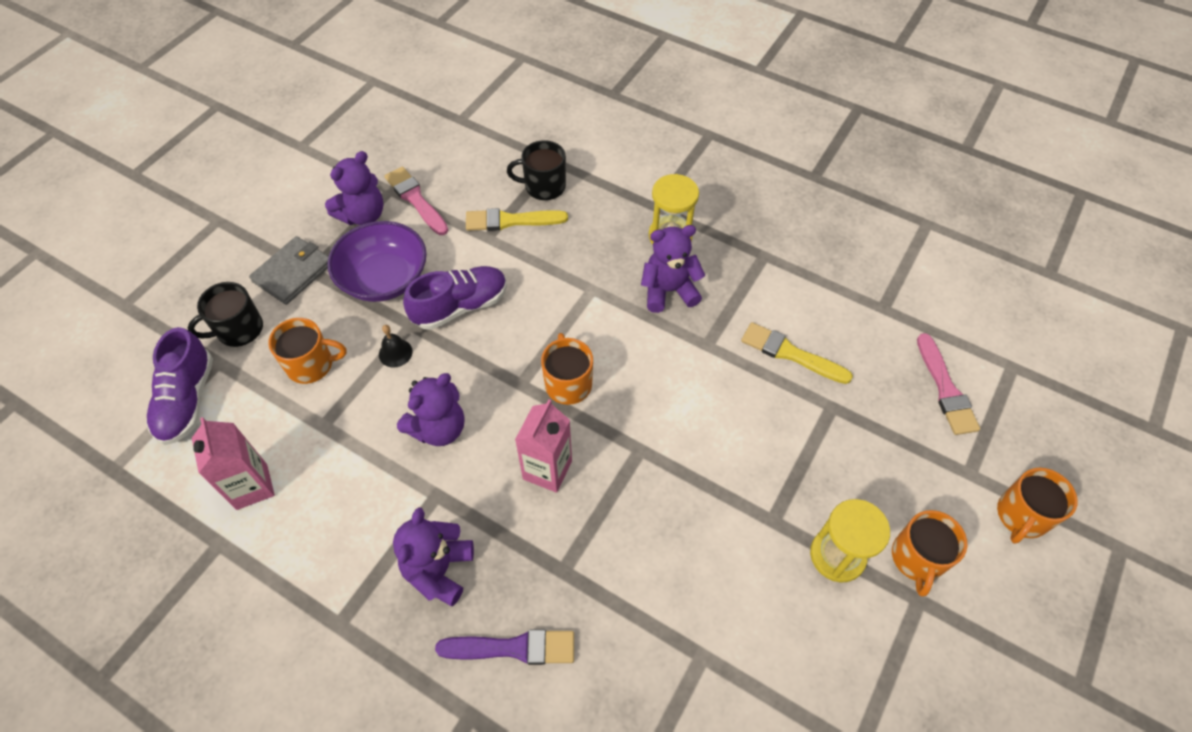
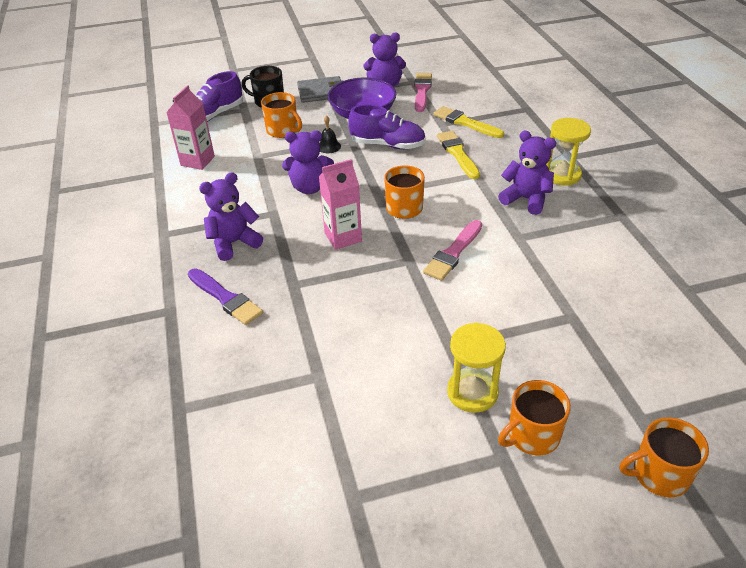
camera: 45 degrees right, 15 degrees down
black mug [507,140,566,200] -> none
yellow brush [741,322,853,384] -> yellow brush moved to [437,131,480,179]
pink brush [917,333,980,435] -> pink brush moved to [423,220,482,281]

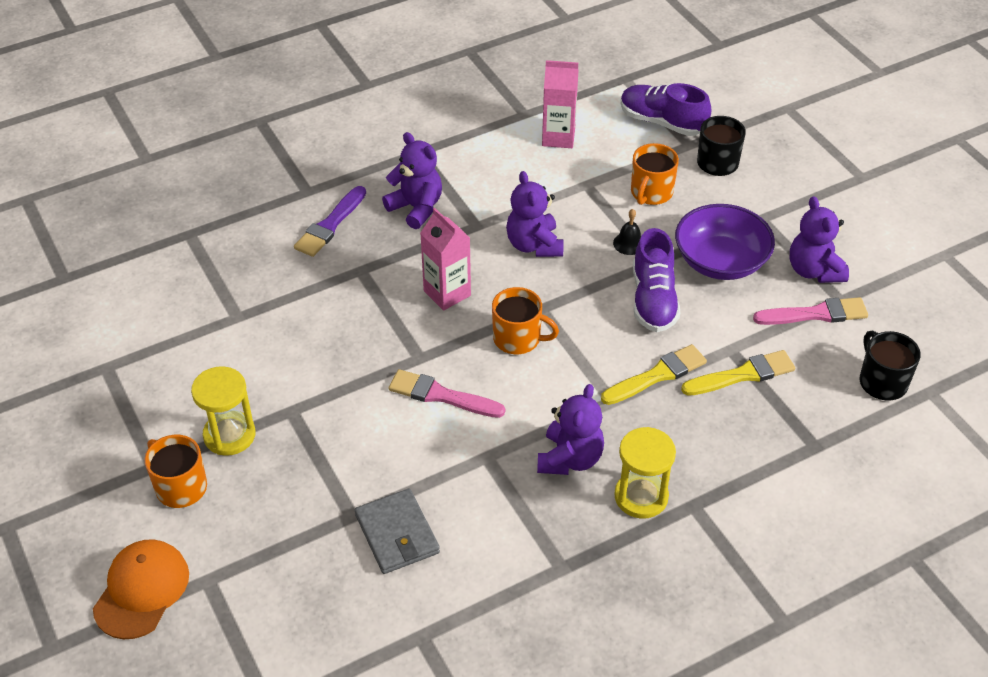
camera: 75 degrees right, 5 degrees up
grey wallet [297,76,343,103] -> grey wallet moved to [355,489,440,574]
yellow brush [433,106,504,138] -> yellow brush turned 45 degrees clockwise [681,350,795,396]
orange mug [620,417,709,498] -> orange cap [93,539,189,639]
none -> black mug [860,330,921,400]

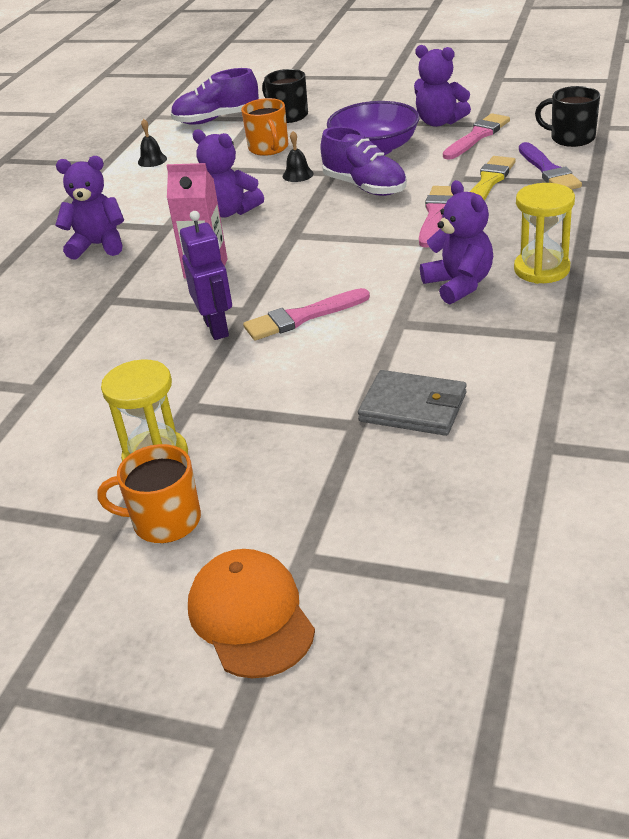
camera: 40 degrees left, 10 degrees down
purple brush [294,186,366,257] -> purple brush moved to [519,142,582,190]
orange mug [492,287,559,354] -> none
pink carton [542,60,579,148] -> black bell [138,119,167,167]
yellow brush [601,344,707,405] -> pink brush [419,186,453,247]
none -> purple robot [180,211,232,340]

